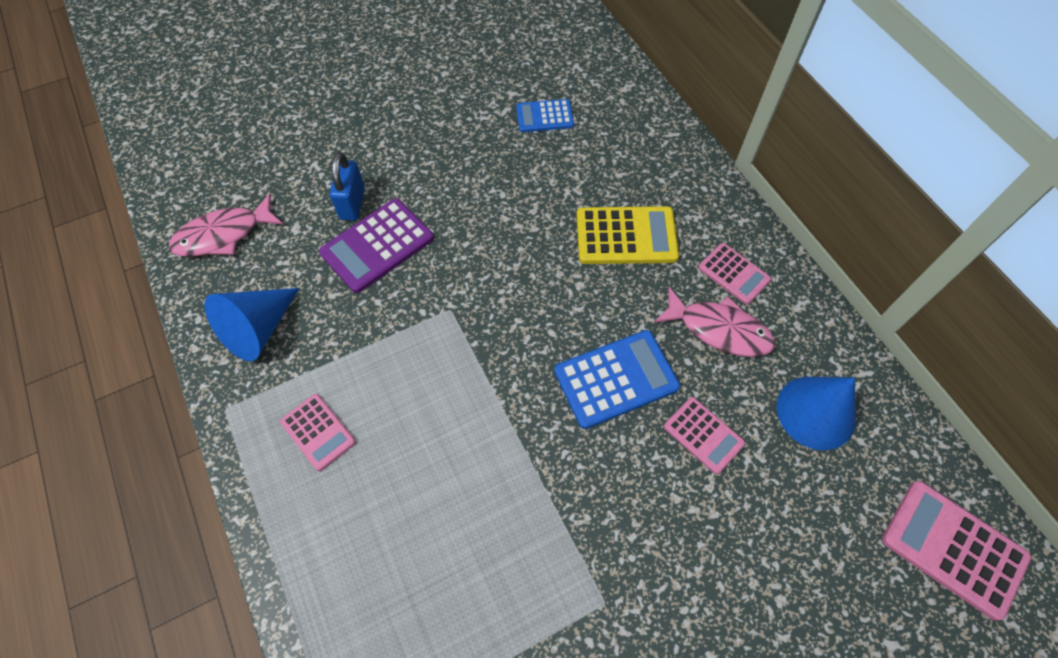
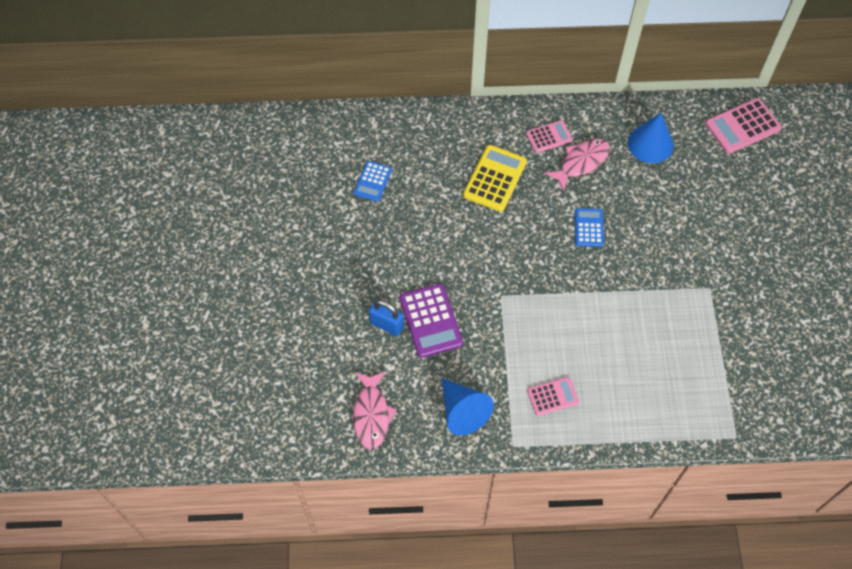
camera: 65 degrees left, 0 degrees up
blue calculator [554,330,680,429] -> blue calculator [575,208,604,247], size x0.62
pink calculator [664,397,745,474] -> none

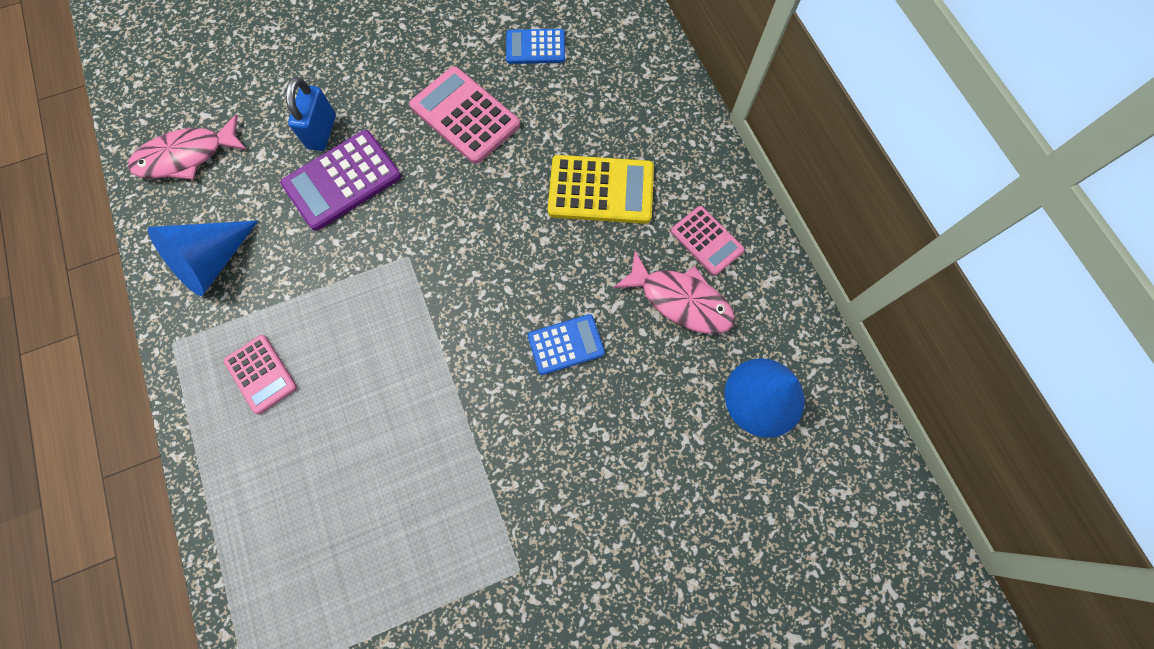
camera: 70 degrees right, 10 degrees up
pink calculator [705,98,782,154] -> pink calculator moved to [409,66,520,164]

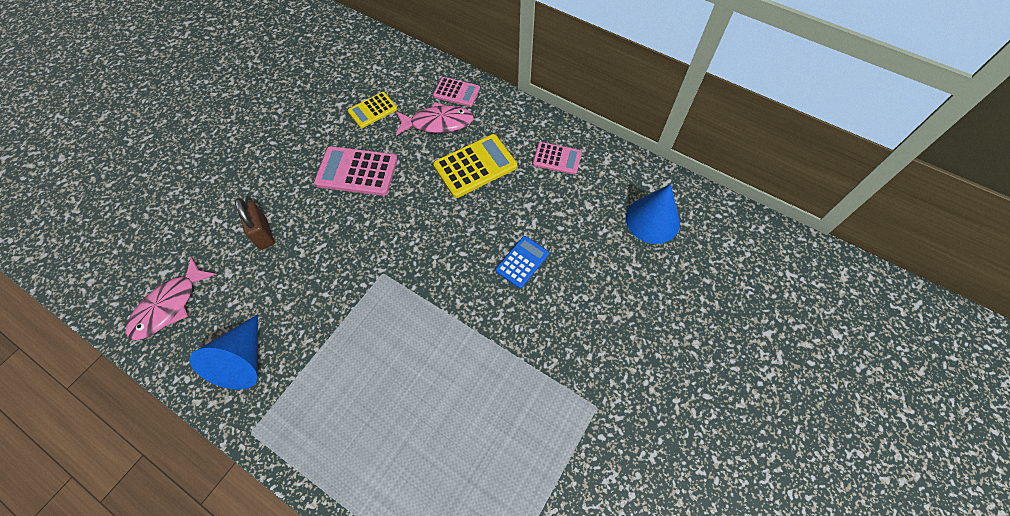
camera: 35 degrees left, 10 degrees down
pink calculator [224,335,297,414] -> pink calculator moved to [433,77,480,107]
purple calculator [281,130,401,231] -> none
blue padlock [286,77,336,151] -> brown padlock [235,198,275,250]
blue calculator [506,29,565,64] -> yellow calculator [348,92,397,128]
pink fish [613,251,735,334] -> pink fish moved to [396,102,474,136]

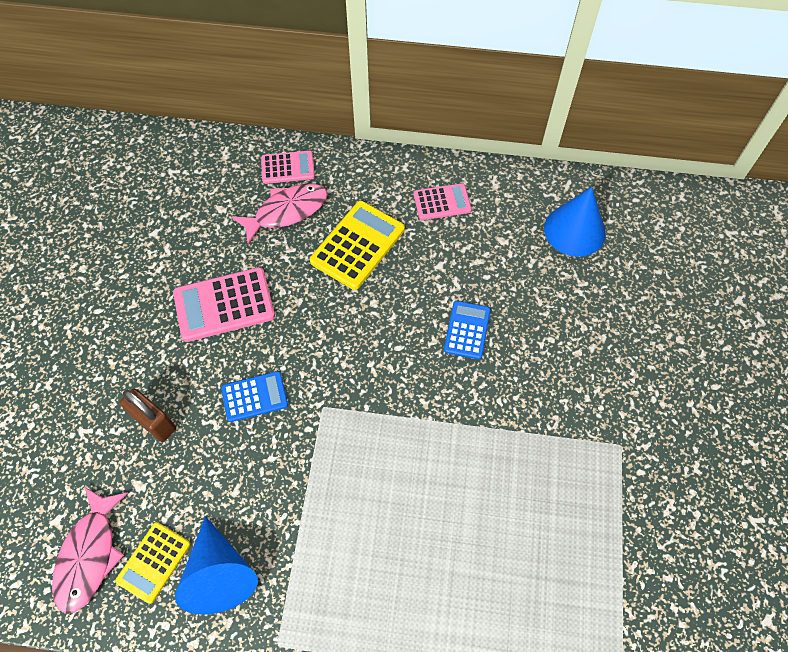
camera: 25 degrees left, 0 degrees up
yellow calculator [348,92,397,128] -> yellow calculator moved to [115,522,191,604]
none -> blue calculator [221,371,288,422]

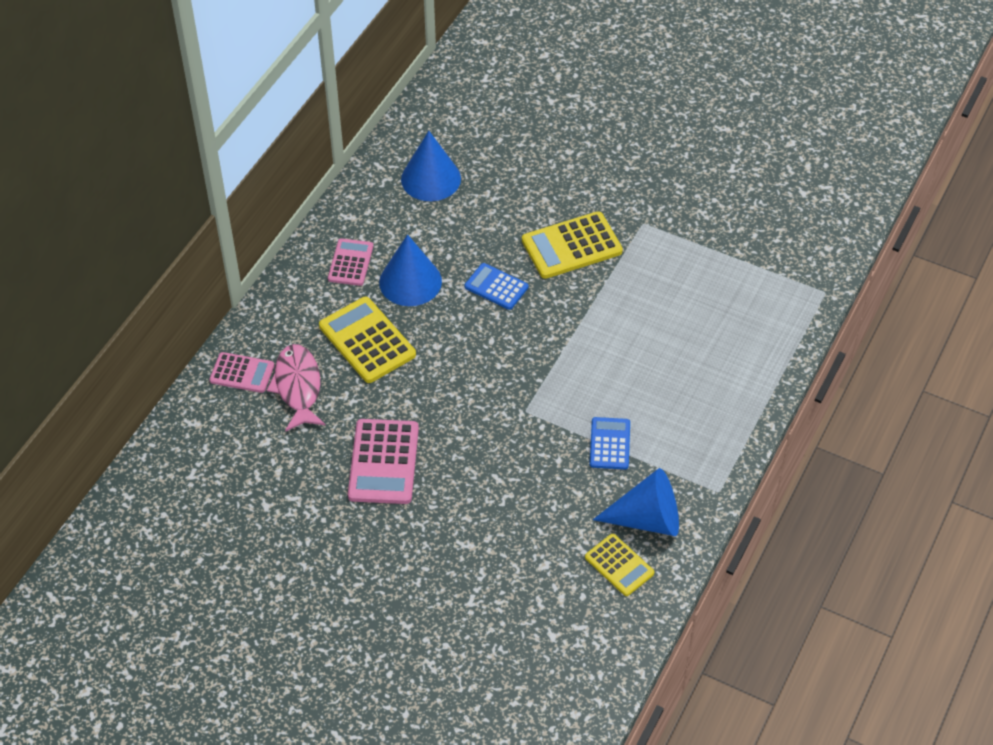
camera: 70 degrees left, 10 degrees down
pink fish [52,487,128,614] -> none
brown padlock [120,389,176,442] -> none
blue calculator [221,371,288,422] -> blue calculator moved to [590,417,630,470]
pink calculator [261,151,315,184] -> pink calculator turned 90 degrees clockwise [209,352,274,393]
none -> blue cone [379,234,442,306]
none -> yellow calculator [522,211,623,279]

